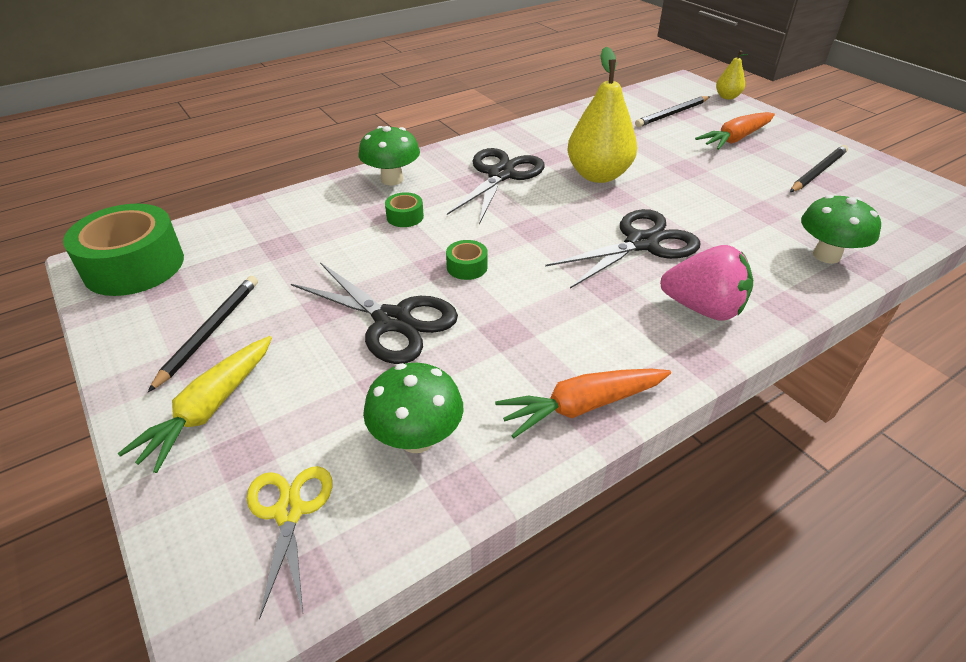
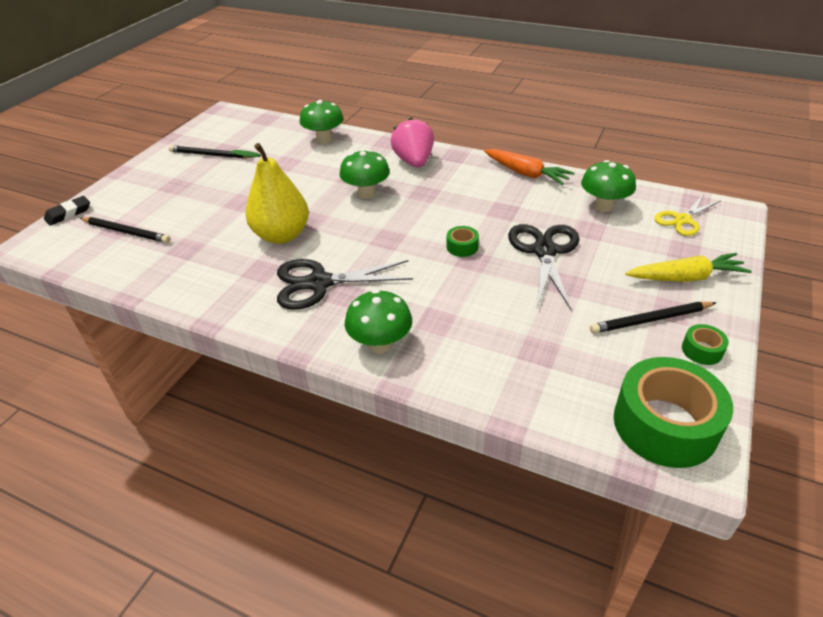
camera: 120 degrees left, 0 degrees up
green tape [385,192,424,227] -> green tape moved to [682,324,729,365]
black scissors [545,209,700,289] -> green mushroom [339,150,390,199]
orange carrot [695,112,775,150] -> none
yellow pear [716,50,748,99] -> black eraser [44,196,90,226]

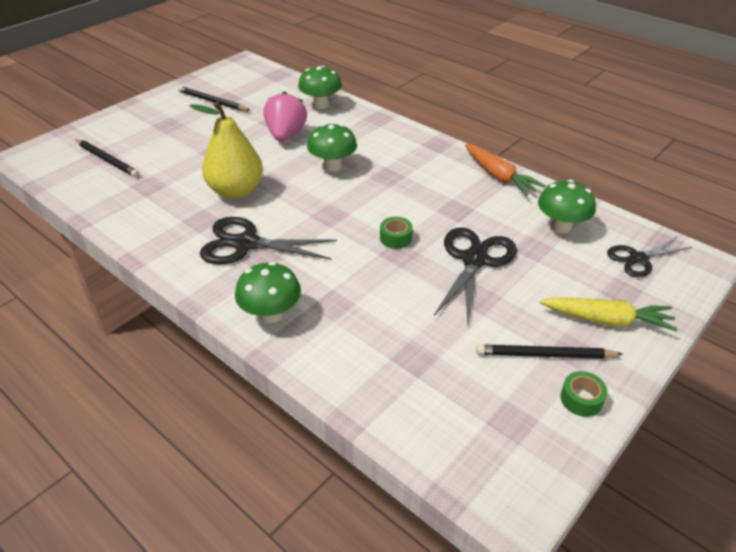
camera: 15 degrees right, 0 degrees up
black eraser [44,196,90,226] -> none
pink strawberry [391,118,434,167] -> pink strawberry moved to [264,92,307,142]
green tape [614,357,733,468] -> none
yellow scissors [654,196,721,236] -> black scissors [607,237,692,277]

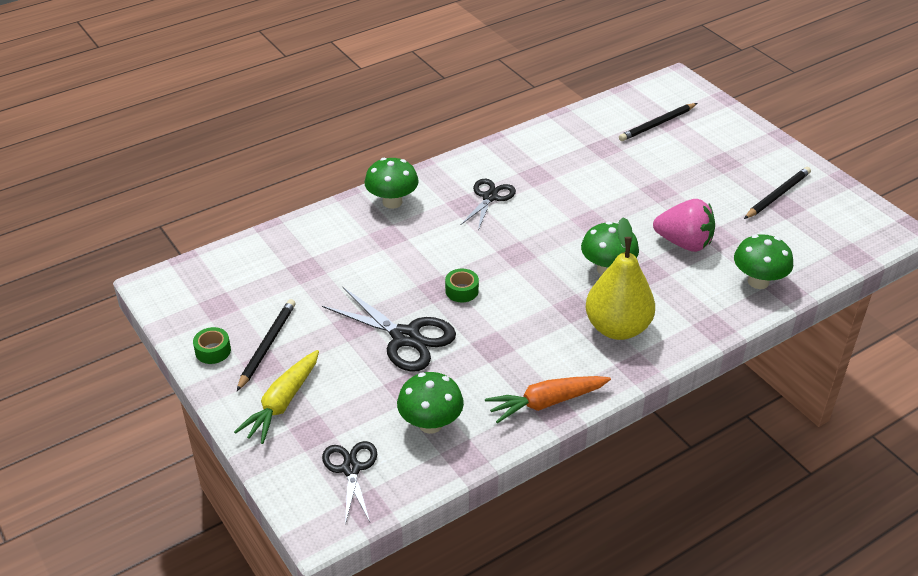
camera: 105 degrees right, 0 degrees up
yellow pear [190,101,263,199] -> yellow pear moved to [586,217,655,340]
black scissors [200,217,337,264] -> black scissors [461,179,516,231], size x0.64

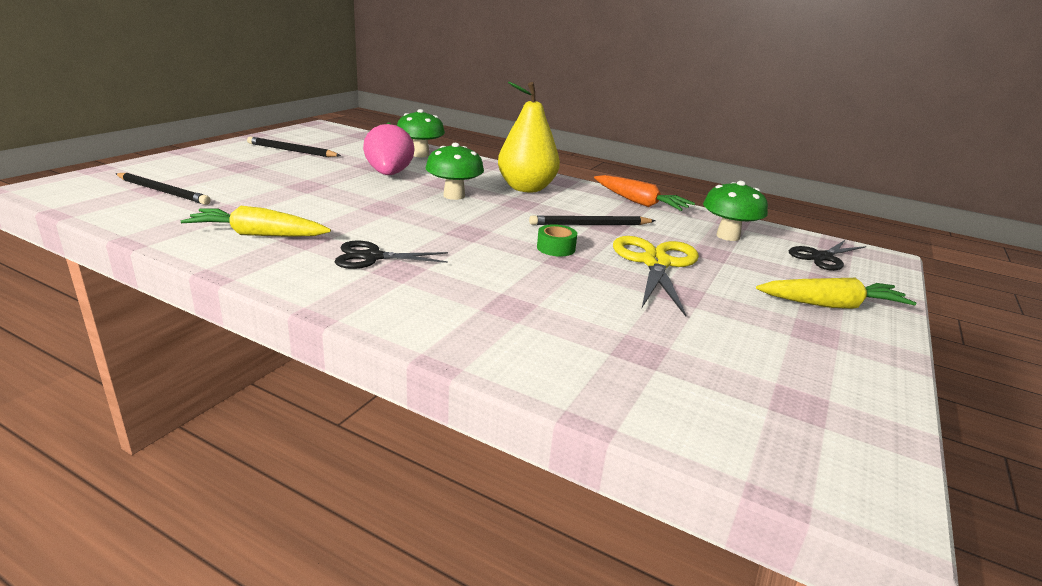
camera: 120 degrees left, 15 degrees down
green tape [193,327,231,364] -> none
black pencil [237,299,296,391] -> black pencil moved to [529,215,656,225]
black scissors [322,287,456,371] -> yellow scissors [613,236,699,317]
green mushroom [364,158,419,209] -> none
none -> yellow carrot [181,206,331,237]

